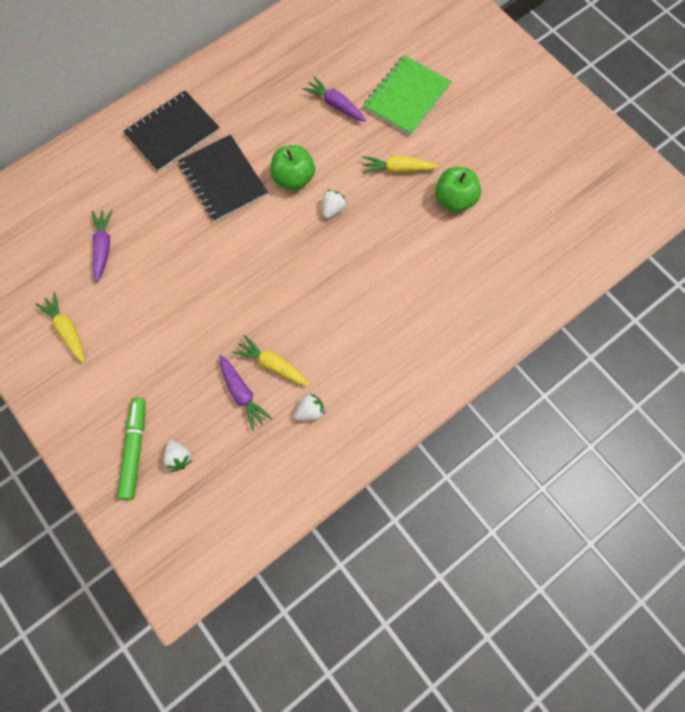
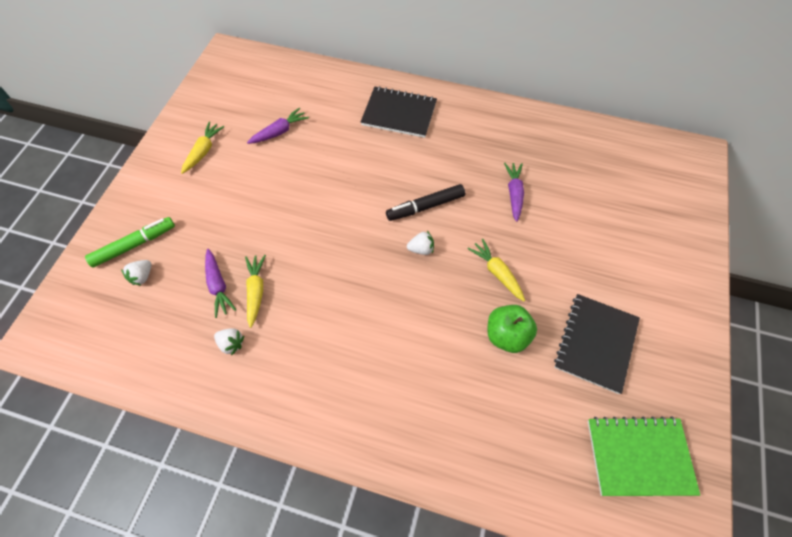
camera: 55 degrees right, 10 degrees down
black notebook [178,135,268,222] -> black notebook moved to [554,294,640,394]
purple carrot [219,355,272,431] -> purple carrot turned 45 degrees counterclockwise [205,249,236,318]
green apple [270,145,315,190] -> black marker [386,184,465,221]
green notebook [363,55,452,136] -> green notebook moved to [588,416,700,496]

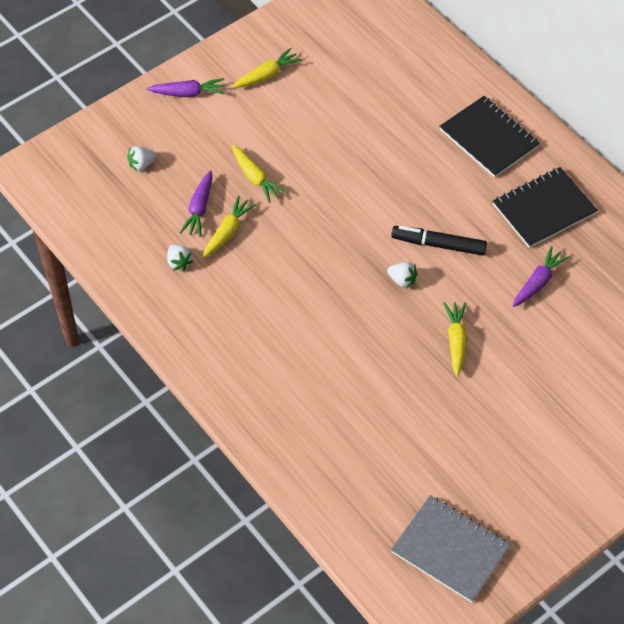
camera: 35 degrees right, 5 degrees down
green marker [85,217,175,268] -> none
purple carrot [247,108,309,144] -> purple carrot moved to [147,78,225,97]
green apple [488,305,537,353] -> none
black notebook [554,294,640,394] -> black notebook moved to [493,167,598,248]
green notebook [588,416,700,496] -> grey notebook [391,495,511,603]
none -> yellow carrot [232,145,286,203]

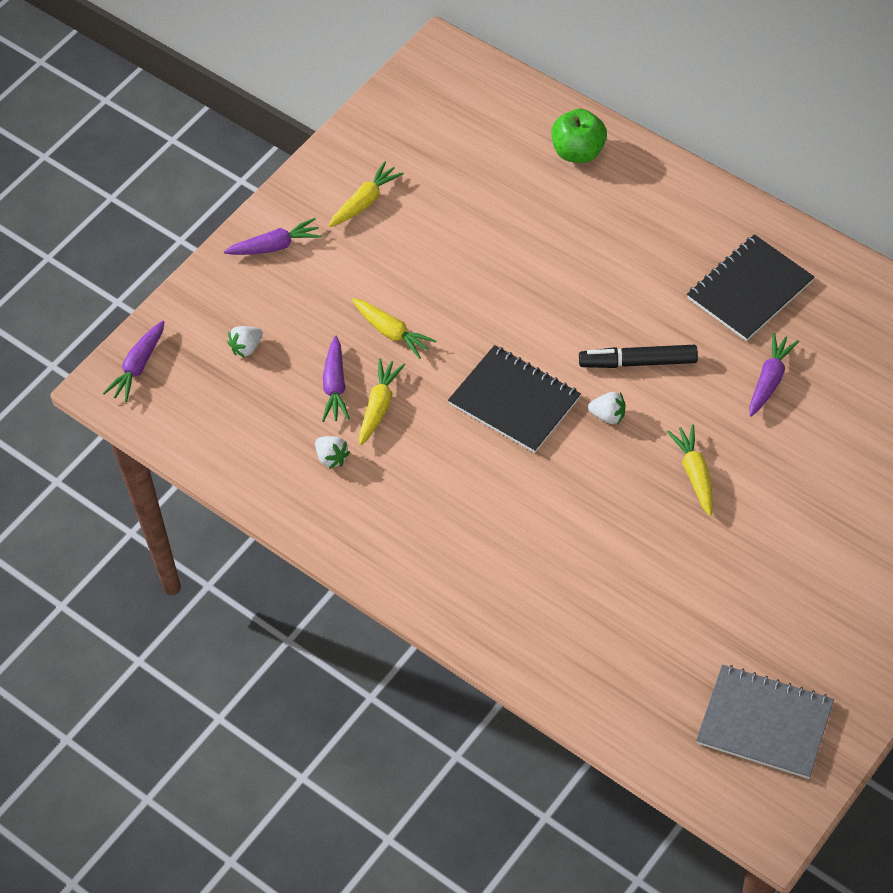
camera: 10 degrees left, 0 degrees up
black notebook [439,96,540,178] -> black notebook moved to [448,345,581,453]
none -> purple carrot [103,321,165,402]
none -> green apple [551,109,607,163]

